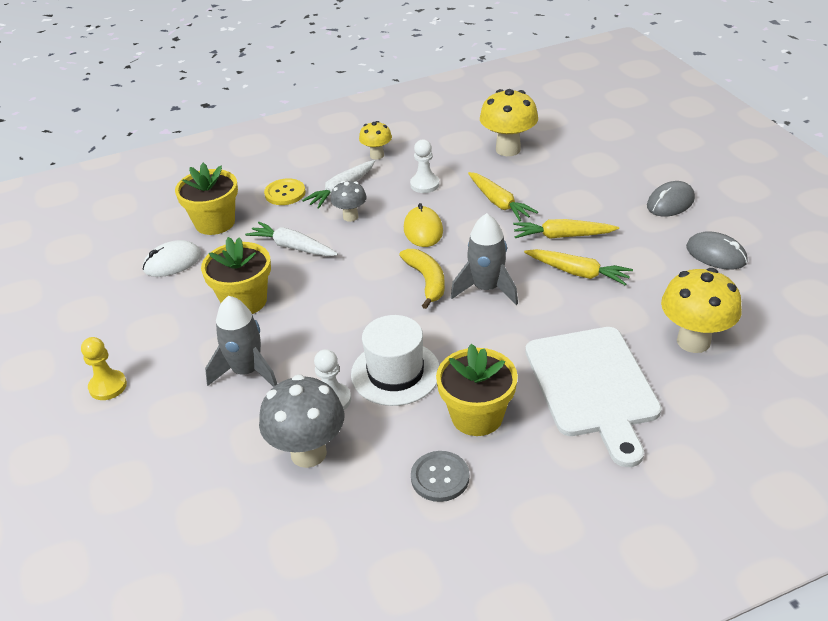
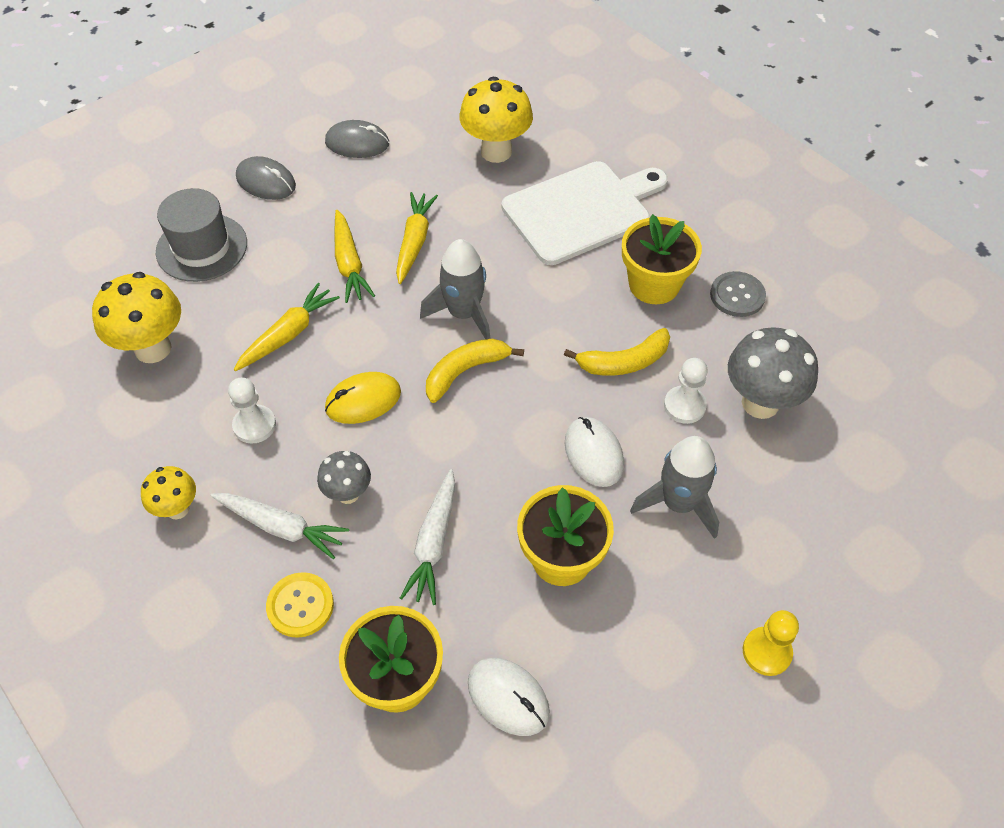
camera: 110 degrees left, 15 degrees up
white hat [351,315,440,406] -> yellow banana [564,328,670,376]
grey mouse [686,231,748,270] -> grey mouse turned 75 degrees clockwise [325,120,389,158]
none -> grey hat [156,188,247,282]
none -> white mouse [564,417,624,487]

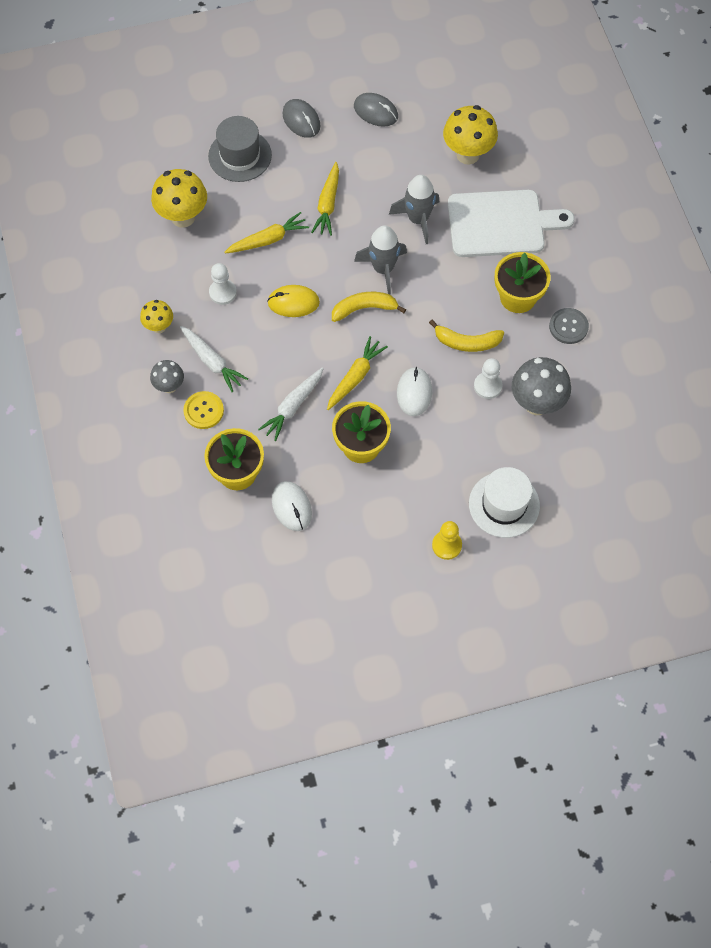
camera: 25 degrees right, 10 degrees up
grey mushroom [317,451,371,504] -> grey mushroom moved to [150,360,184,393]
yellow carrot [396,192,438,284] -> yellow carrot moved to [327,336,388,410]
grey rocket [630,436,719,539] -> grey rocket moved to [389,175,439,244]
none -> white hat [469,467,540,538]

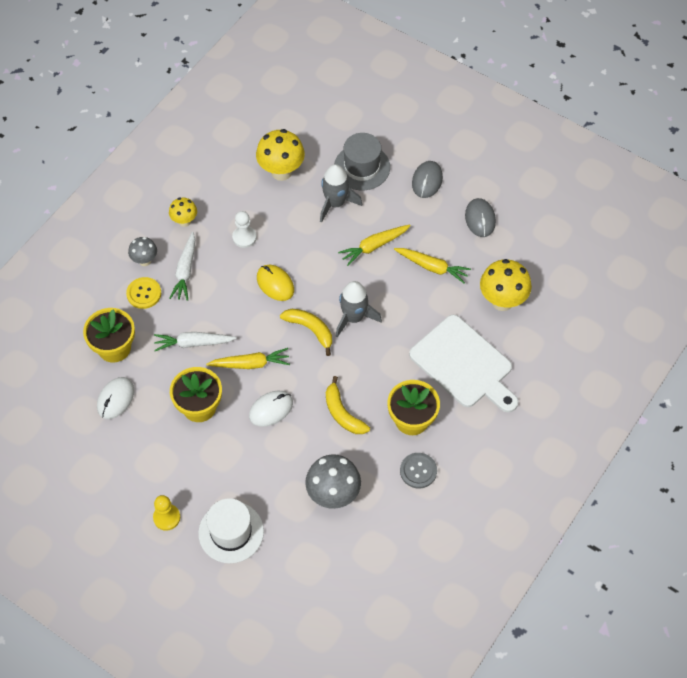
camera: 50 degrees right, 5 degrees down
yellow carrot [224,212,309,253] -> yellow carrot moved to [394,248,471,284]
grey rocket [389,175,439,244] -> grey rocket moved to [320,164,362,223]
white pawn [474,358,503,399] -> none

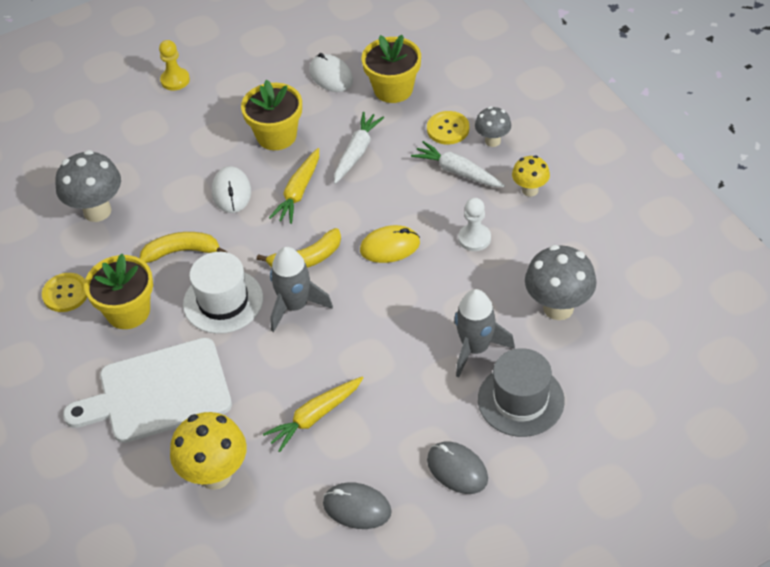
camera: 120 degrees right, 10 degrees down
white hat [198,498,264,564] -> white hat moved to [183,252,263,334]
yellow mushroom [256,129,305,181] -> grey mushroom [525,245,597,320]
yellow carrot [338,225,411,266] -> none
grey button [400,453,437,488] -> yellow button [42,273,87,312]

